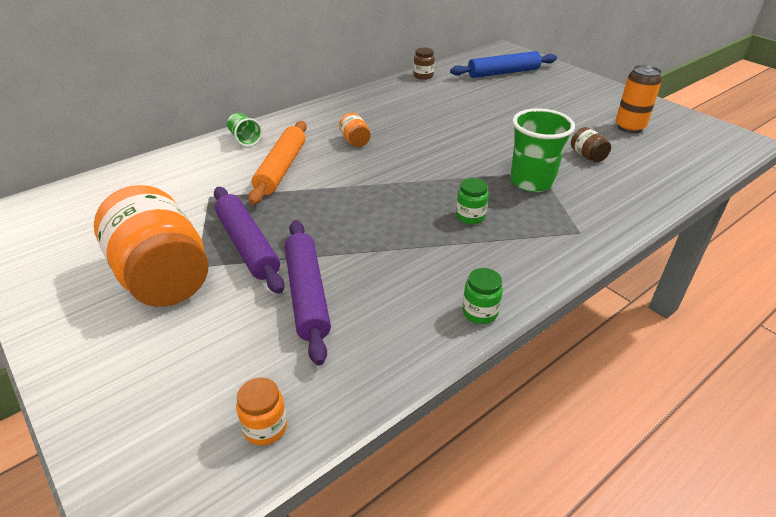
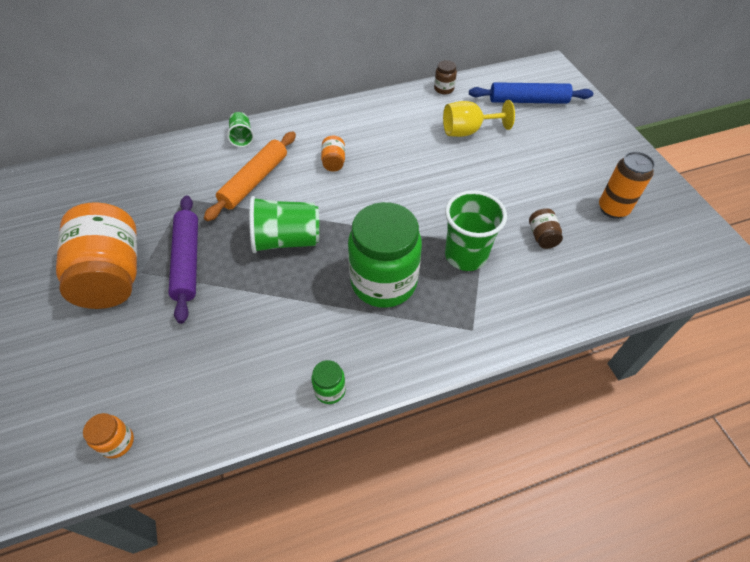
camera: 20 degrees right, 15 degrees up
purple rolling pin [285,220,331,366] -> none
green jar [456,178,489,225] -> green jar [348,202,422,308], size x2.42
none -> green cup [249,196,319,253]
none -> yellow goblet [443,100,515,137]

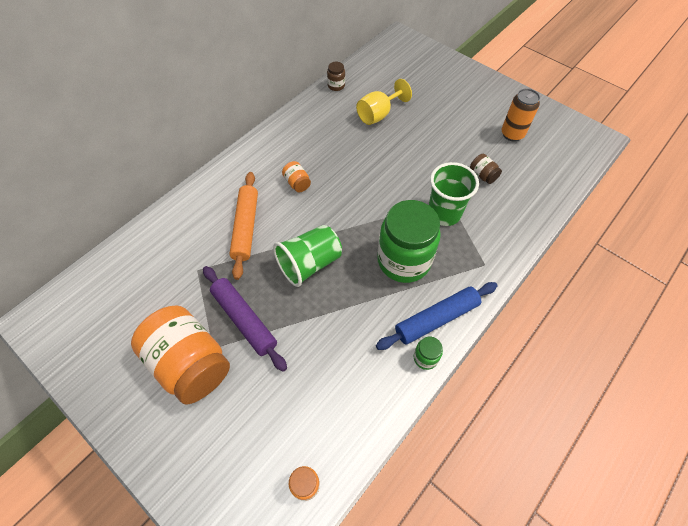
camera: 30 degrees left, 5 degrees up
green cup [227,112,254,147] -> none
blue rolling pin [469,82,593,104] -> blue rolling pin moved to [376,282,498,350]

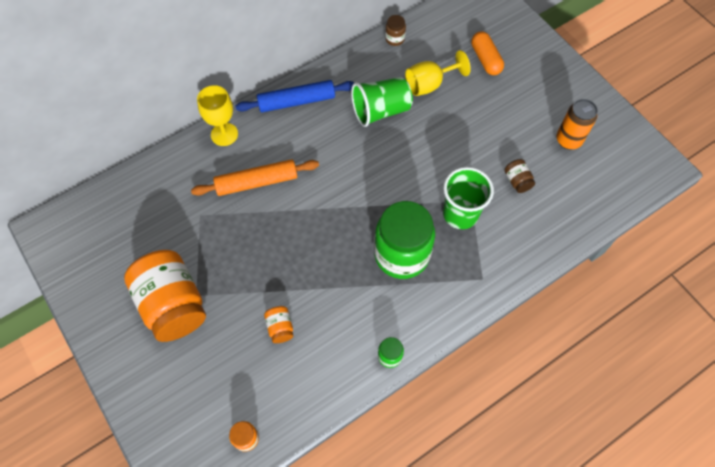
camera: 15 degrees right, 5 degrees up
purple rolling pin [203,266,287,372] -> none
orange rolling pin [229,172,258,280] -> orange rolling pin turned 60 degrees clockwise [191,159,319,196]
green cup [273,225,342,287] -> green cup moved to [351,77,413,127]
orange jar [282,161,311,192] -> orange jar moved to [264,306,293,343]
blue rolling pin [376,282,498,350] -> blue rolling pin moved to [236,80,355,112]
none -> yellow goblet [197,85,238,146]
none -> orange capsule [471,32,504,75]

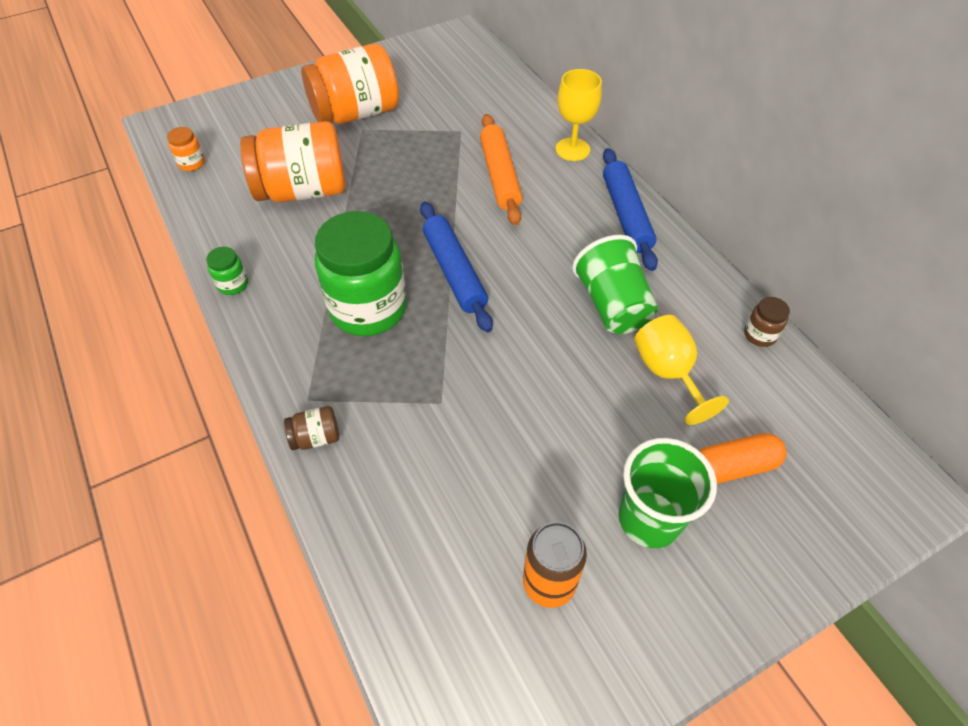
camera: 95 degrees right, 10 degrees down
orange jar [264,306,293,343] -> orange jar [240,121,346,202], size x2.42
green cup [443,167,494,229] -> green cup moved to [619,438,717,548]
brown jar [504,159,535,193] -> brown jar moved to [284,406,339,450]
none -> blue rolling pin [420,202,493,332]

